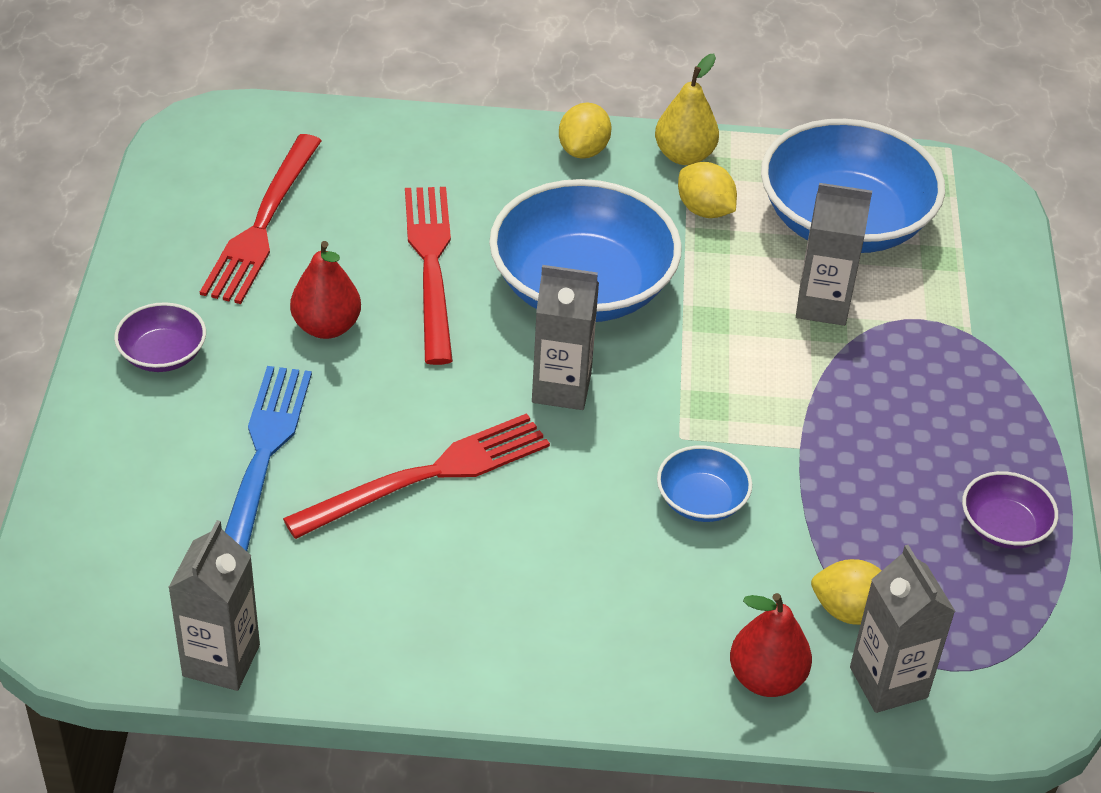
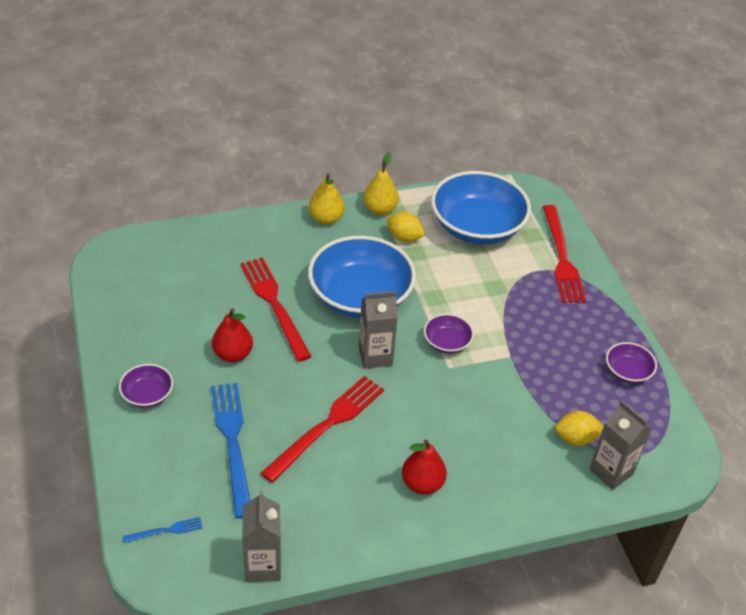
camera: 20 degrees left, 0 degrees up
red fork [200,134,322,304] -> red fork moved to [543,205,586,303]
yellow lemon [559,103,611,159] -> yellow pear [309,173,345,225]
blue bowl [657,445,752,522] -> none
red pear [730,593,812,697] -> red pear moved to [402,439,447,495]
grey carton [796,183,872,326] -> none
none -> blue fork [123,517,203,543]
none -> purple bowl [424,314,474,354]

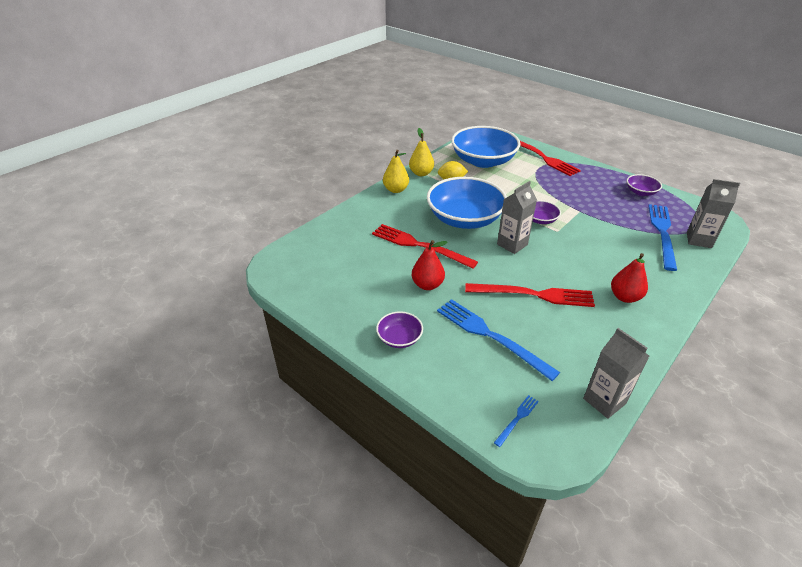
camera: 30 degrees left, 5 degrees down
red fork [261,376,384,483] -> red fork turned 90 degrees clockwise [465,283,595,307]
yellow lemon [555,411,604,446] -> blue fork [648,204,677,271]

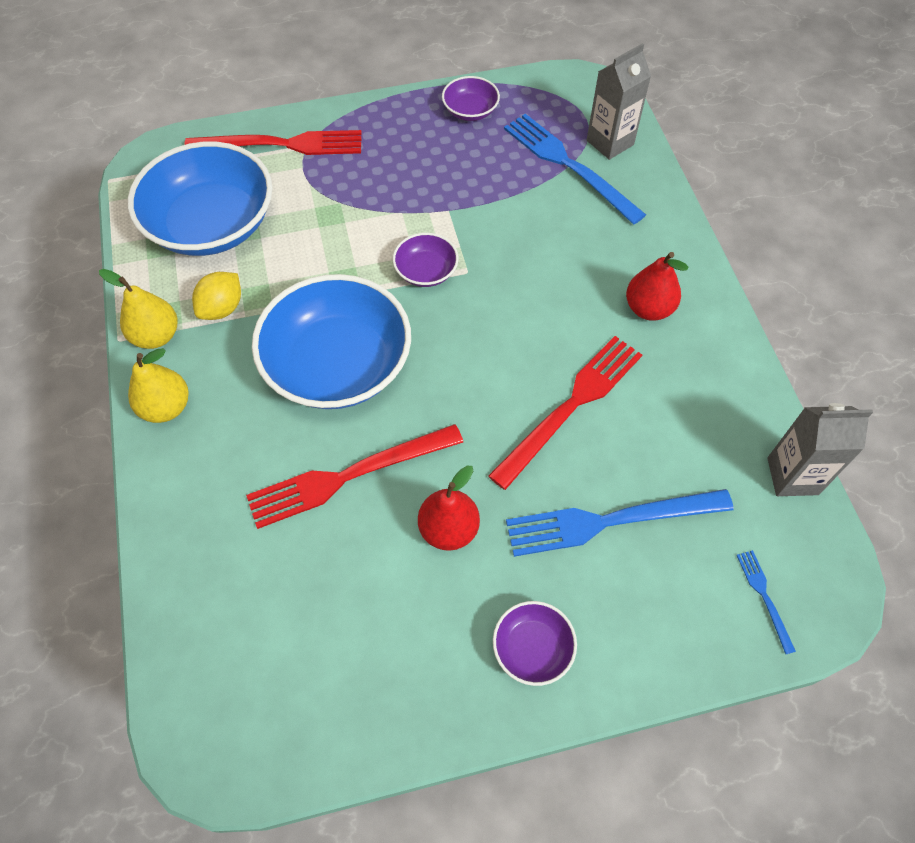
camera: 55 degrees left, 20 degrees up
grey carton [497,181,537,254] -> none

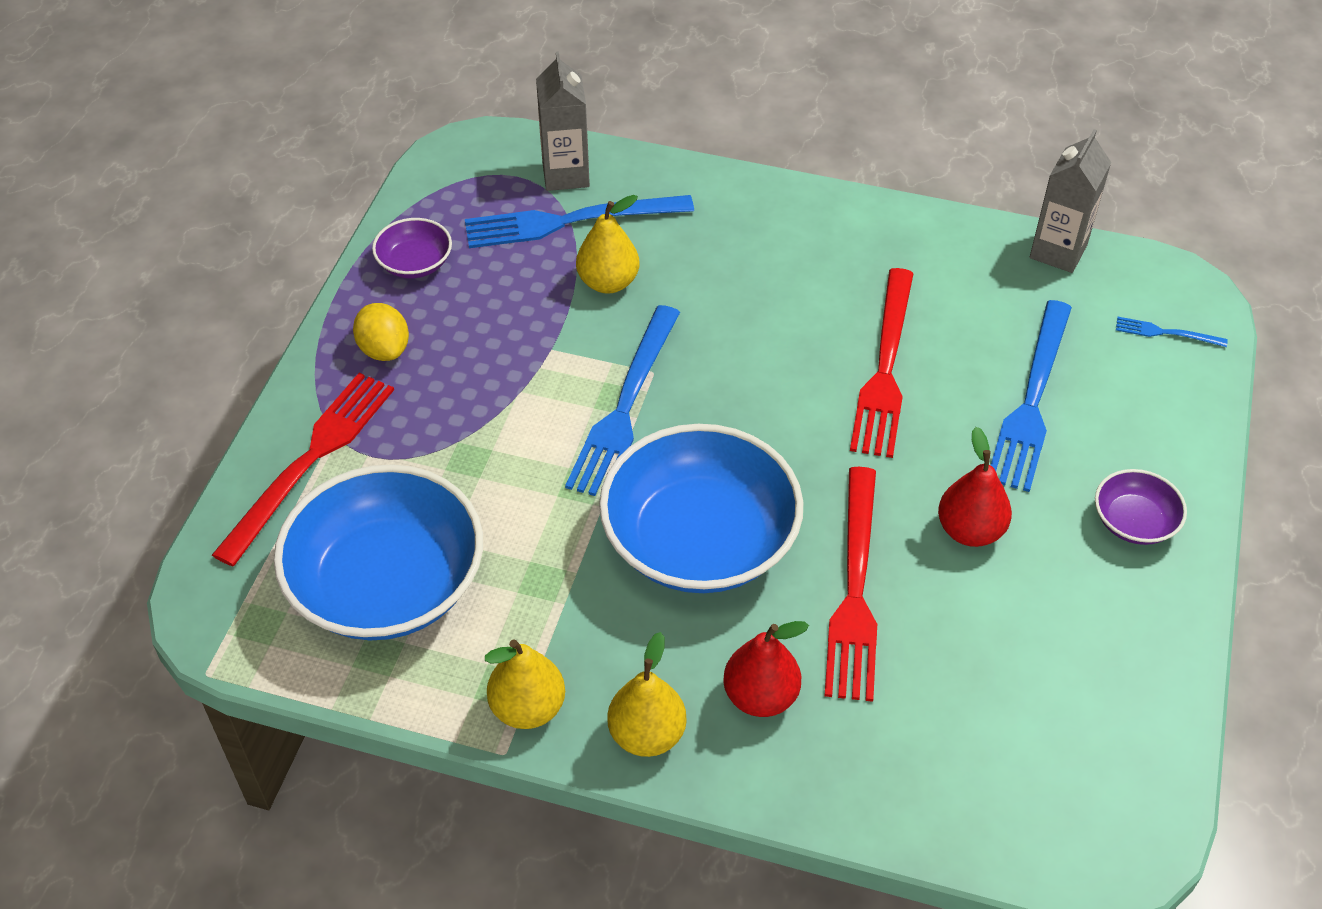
camera: 60 degrees left, 10 degrees down
yellow lemon [192,272,241,320] -> yellow lemon moved to [353,303,409,361]
purple bowl [393,233,459,287] -> blue fork [565,305,680,496]
red fork [488,336,642,490] -> red fork turned 150 degrees counterclockwise [850,268,914,458]
red pear [626,252,688,321] -> red pear moved to [723,621,809,717]
none -> yellow pear [576,195,639,294]

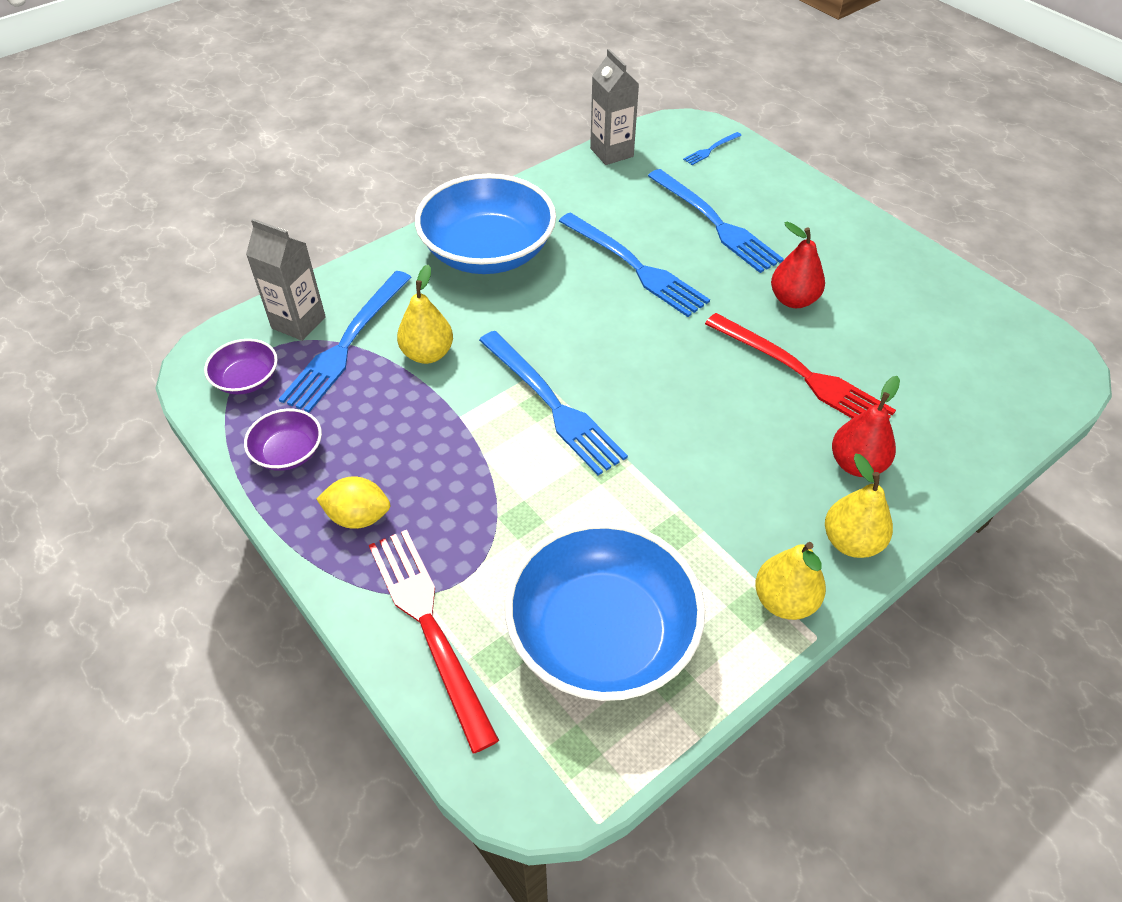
camera: 55 degrees left, 0 degrees up
blue bowl [599,424,803,593] -> blue bowl moved to [415,174,556,274]
red fork [850,268,914,458] -> blue fork [559,212,710,317]
purple bowl [1095,469,1187,545] -> purple bowl moved to [204,339,278,395]

